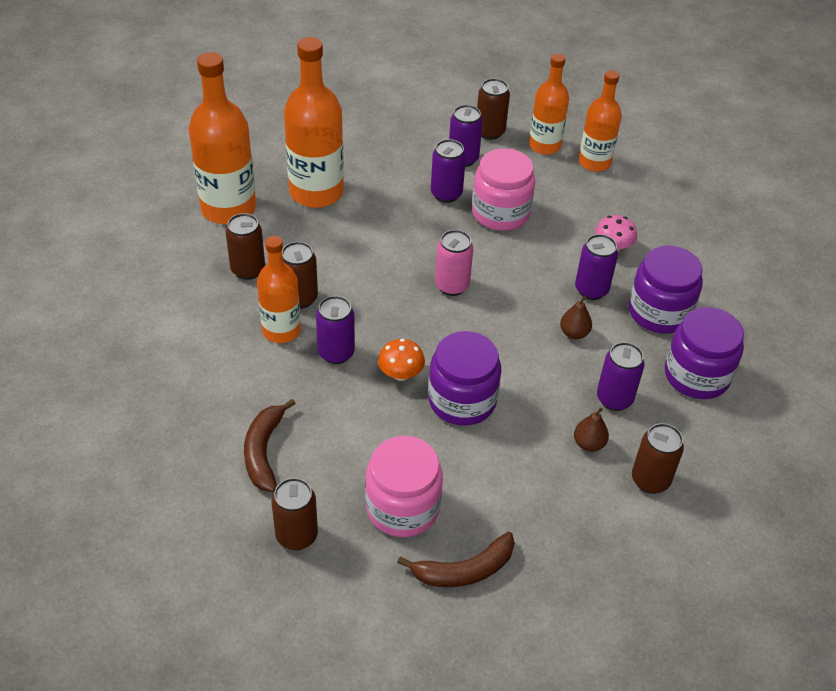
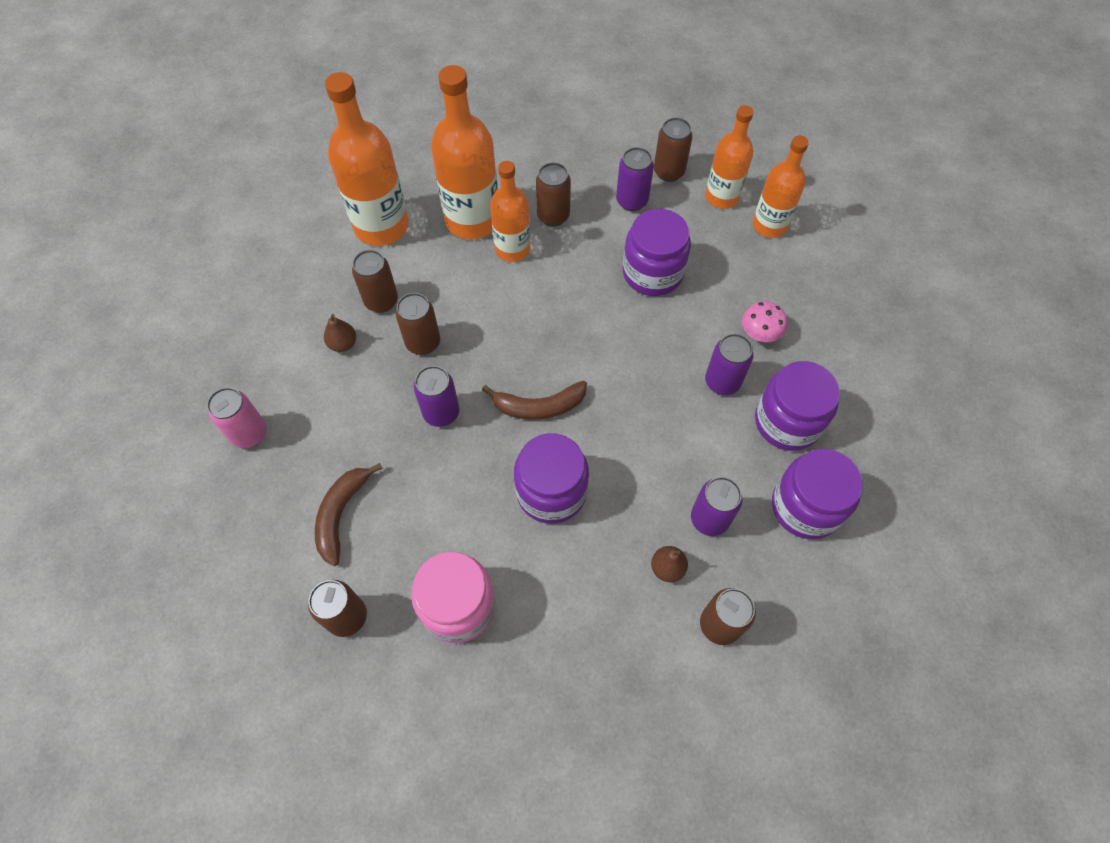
camera: 15 degrees right, 15 degrees up
orange bottle [257,236,301,343] -> orange bottle moved to [490,161,530,262]
orange mushroom [378,339,425,381] -> none
brown banana [397,532,515,587] -> brown banana moved to [482,381,587,420]
purple can [431,139,466,203] -> none
pink can [435,230,473,296] -> pink can moved to [207,387,267,448]
pink jar [472,148,535,231] -> purple jar [623,209,691,296]
brown pear [560,296,592,339] -> brown pear moved to [324,314,356,352]
none -> brown can [536,162,571,227]

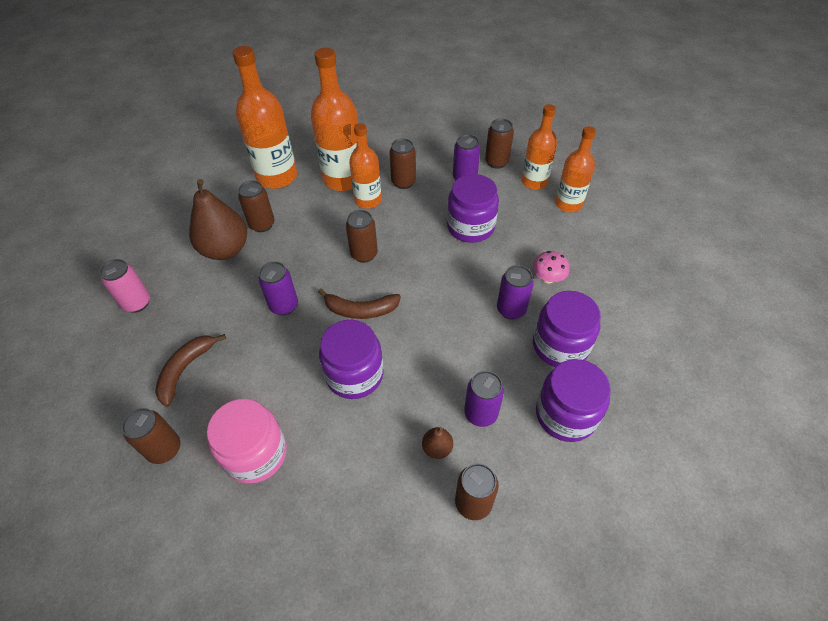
camera: 10 degrees right, 10 degrees down
brown pear [324,314,356,352] -> brown pear [189,179,247,260], size x2.25
brown can [395,293,440,355] -> brown can moved to [346,210,378,263]

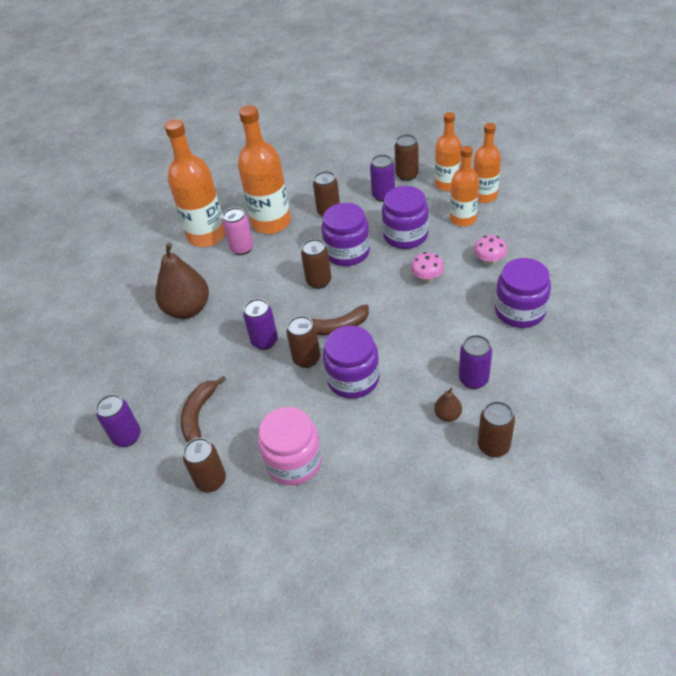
camera: 10 degrees left, 5 degrees down
pink can [99,259,150,313] -> pink can moved to [222,207,254,255]
brown can [238,180,275,232] -> brown can moved to [287,316,321,368]
orange bottle [349,123,381,209] -> orange bottle moved to [450,146,479,227]
purple can [497,265,534,320] -> purple can moved to [96,394,141,447]
purple jar [536,359,611,442] -> purple jar moved to [321,203,370,266]
none -> pink mushroom [411,252,444,282]

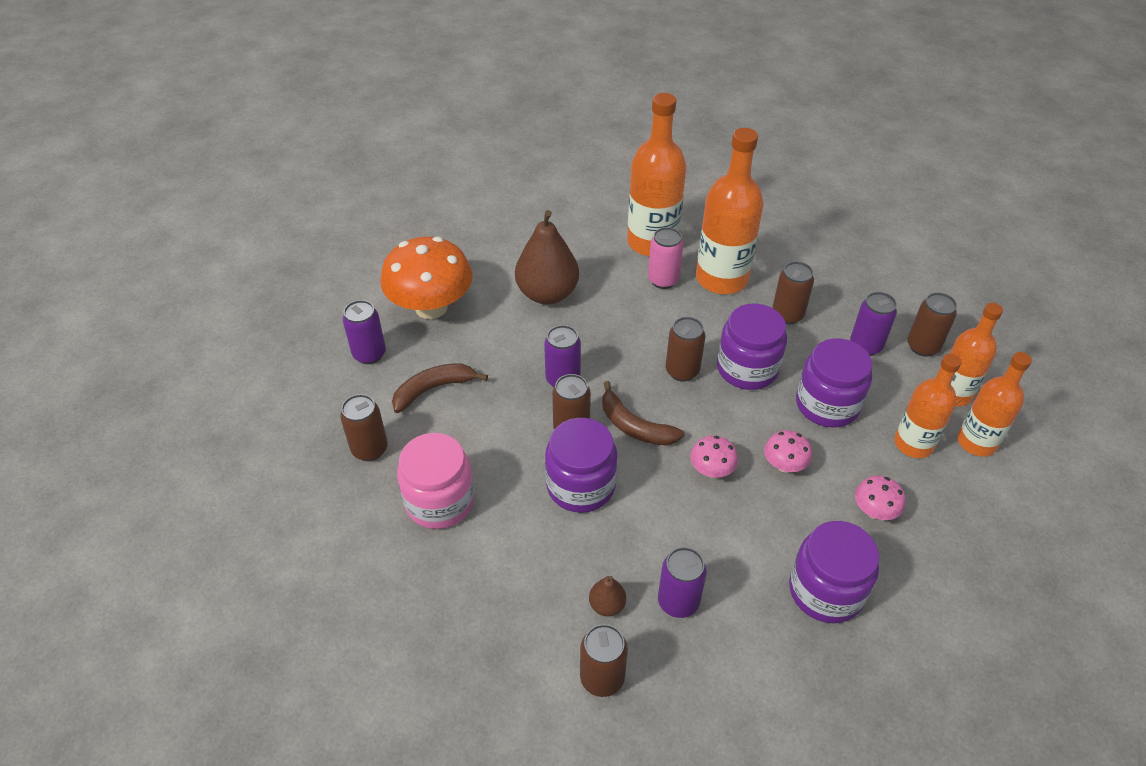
camera: 45 degrees right, 0 degrees up
none -> orange mushroom [381,237,473,319]
none -> pink mushroom [690,436,738,478]

